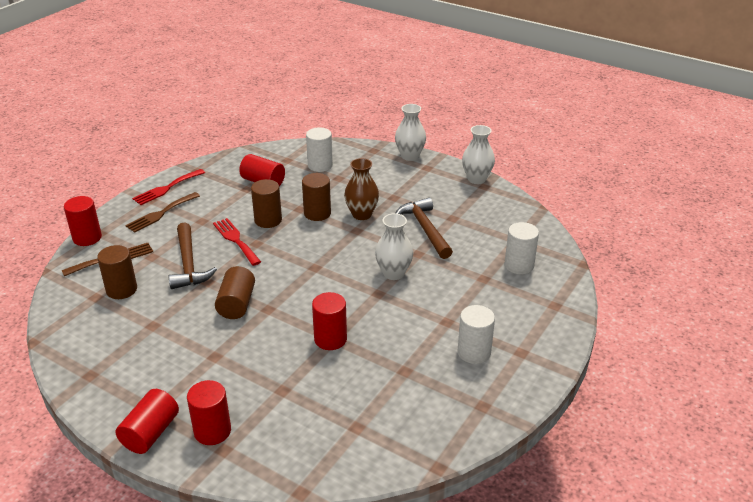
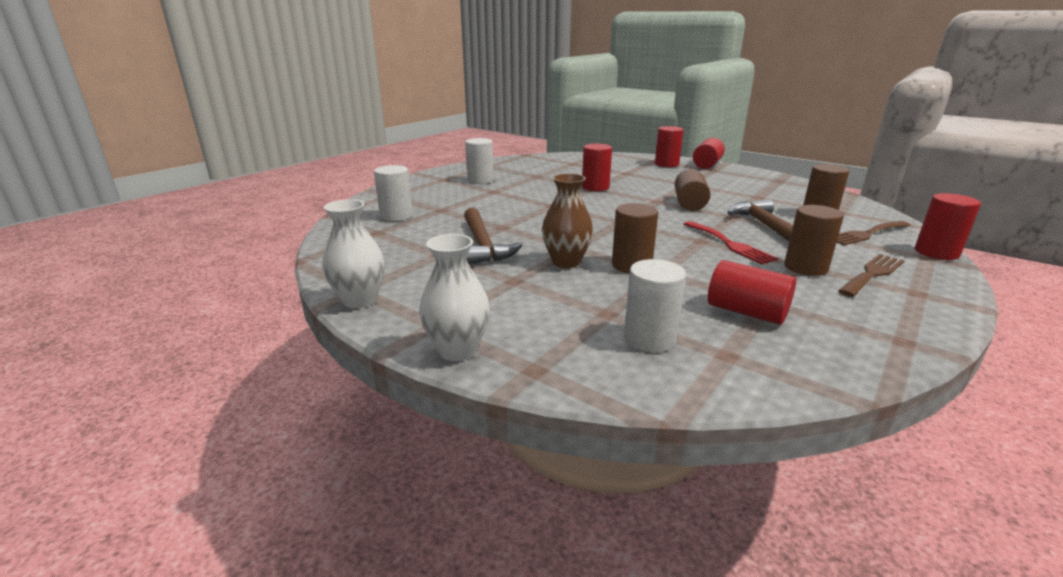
camera: 175 degrees left, 10 degrees down
red fork [132,169,205,205] -> none
brown cylinder [251,179,282,228] -> brown cylinder moved to [784,205,844,276]
white vase [375,213,413,280] -> none

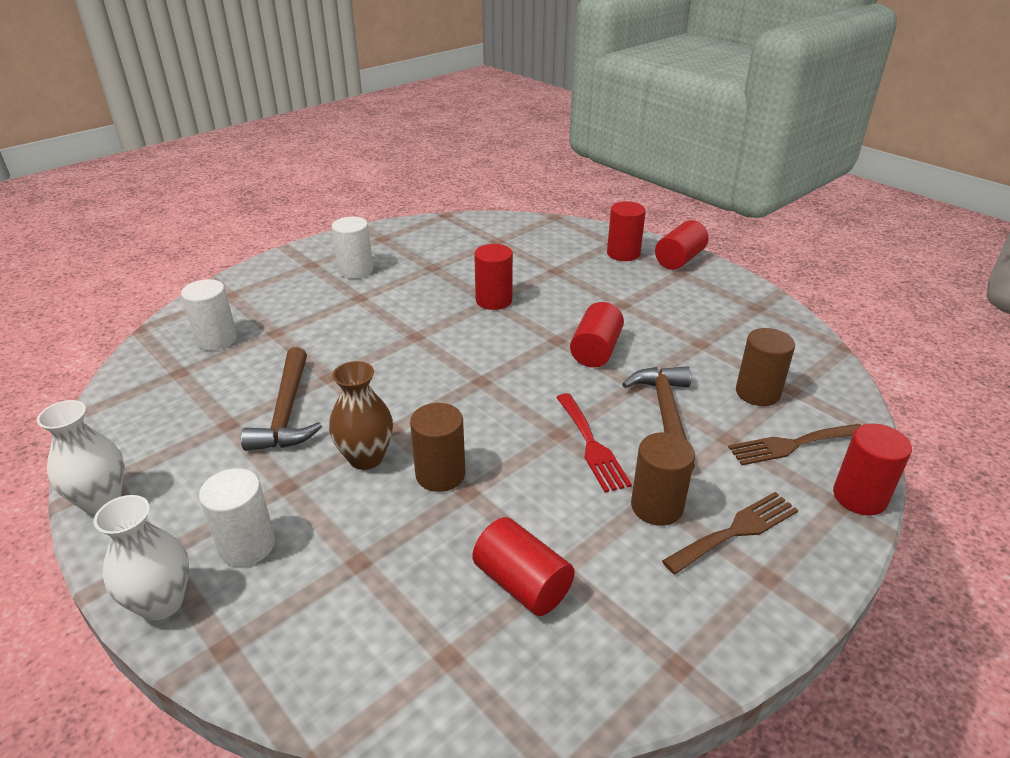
camera: 10 degrees right, 10 degrees up
white cylinder [624,259,686,352] -> white cylinder moved to [199,468,275,567]
brown cylinder [674,169,711,211] -> red cylinder [570,302,624,367]

